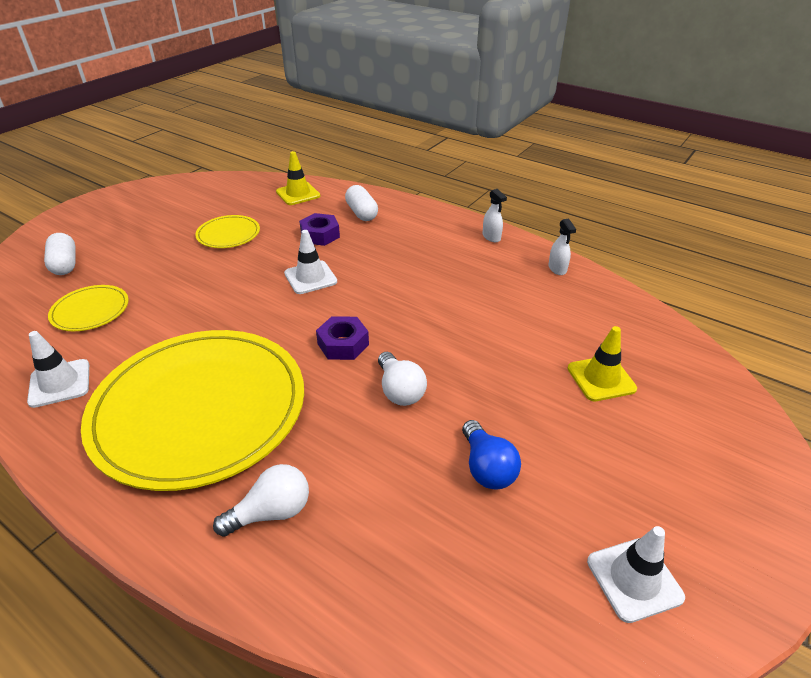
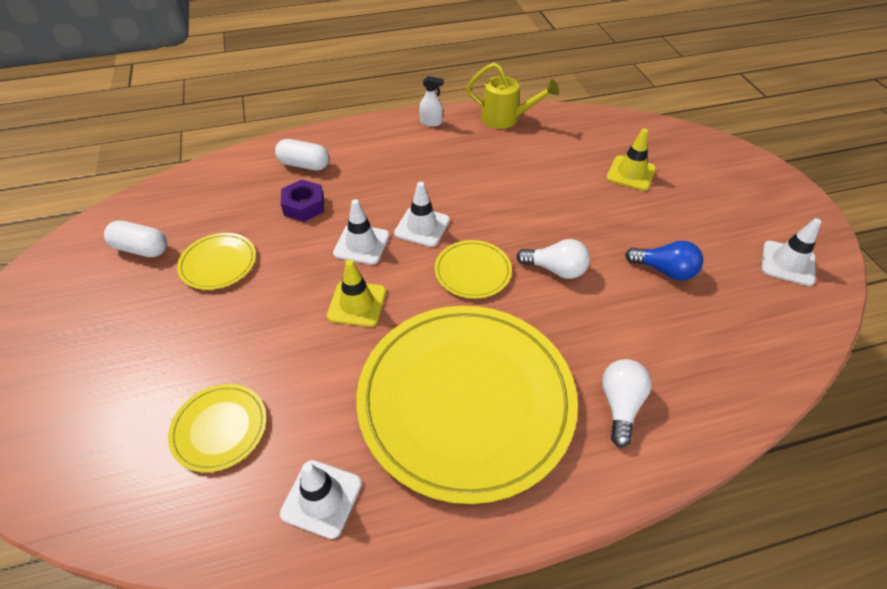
camera: 50 degrees left, 10 degrees up
white capsule [44,233,76,275] -> white capsule moved to [104,220,167,257]
yellow traffic cone [276,151,320,205] -> yellow traffic cone moved to [327,259,386,327]
purple nut [316,316,369,360] -> yellow plate [434,240,512,299]
white spray bottle [548,219,576,275] -> yellow watering can [467,63,559,129]
none -> white traffic cone [394,182,450,247]

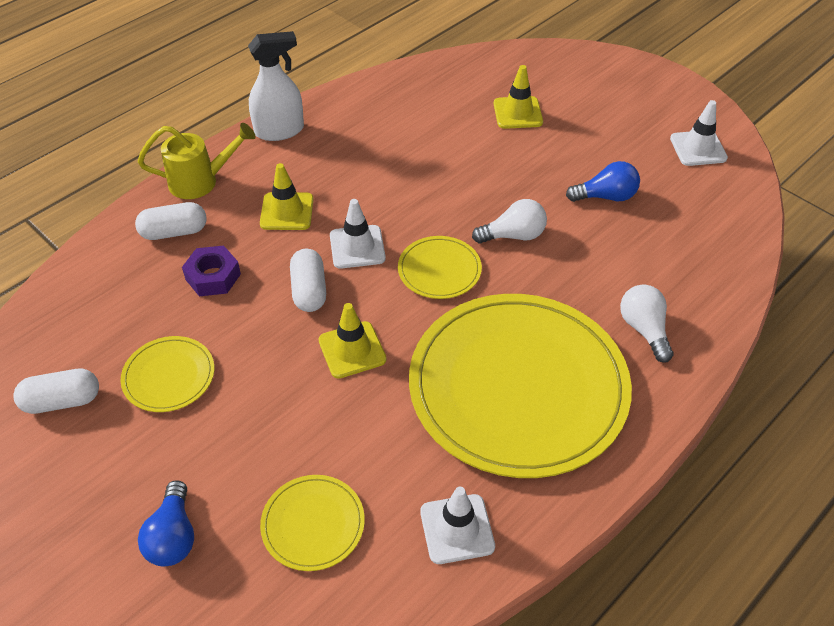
camera: 30 degrees left, 0 degrees up
white traffic cone [333,199,389,265] -> white capsule [290,249,326,312]
white spray bottle [419,76,444,127] -> white spray bottle [248,31,304,141], size x1.85
yellow watering can [467,63,559,129] -> yellow watering can moved to [138,123,256,199]
none -> blue light bulb [138,480,194,566]
none -> yellow traffic cone [260,163,314,230]

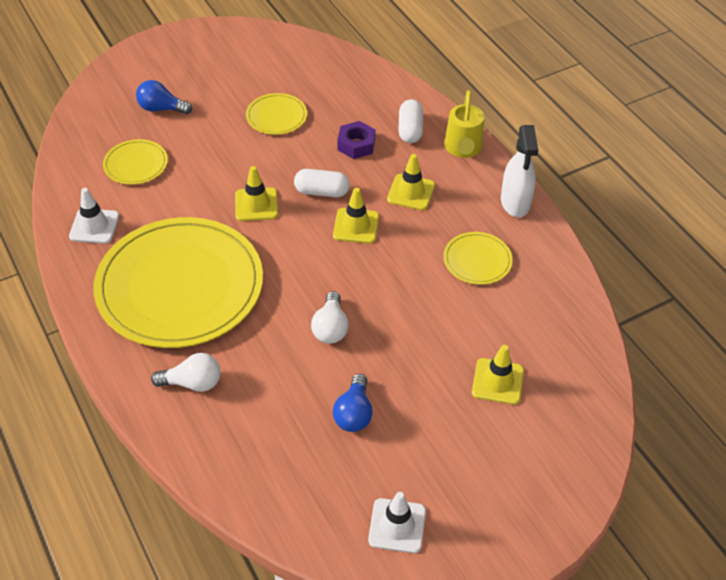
camera: 105 degrees right, 0 degrees up
white capsule [13,369,99,414] -> none
white traffic cone [330,199,386,269] -> yellow traffic cone [333,188,379,244]
yellow plate [398,236,482,299] -> yellow plate moved to [443,232,513,285]

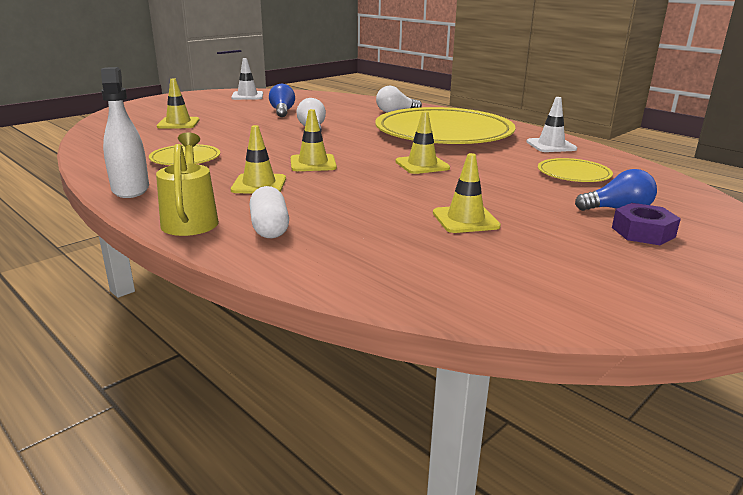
camera: 165 degrees right, 25 degrees down
yellow plate [246,93,307,135] -> yellow traffic cone [433,153,501,233]
white capsule [294,169,350,197] -> none
purple nut [338,121,376,159] -> purple nut moved to [612,203,681,245]

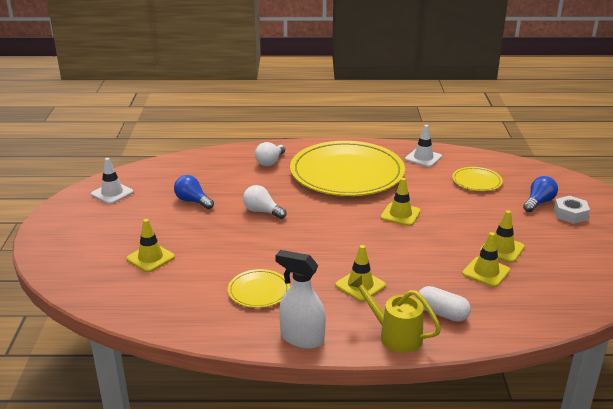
camera: 45 degrees left, 5 degrees up
yellow traffic cone [291,109,337,171] -> yellow traffic cone moved to [462,232,510,287]
purple nut [612,203,681,245] -> white nut [554,196,590,224]

